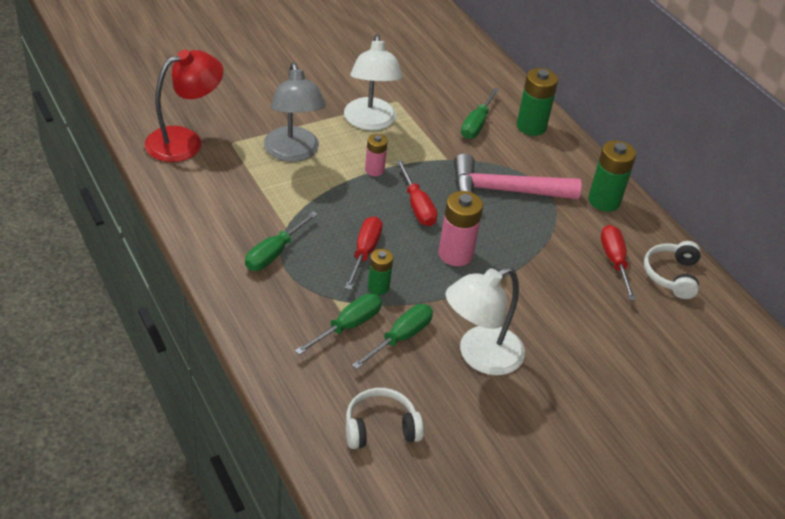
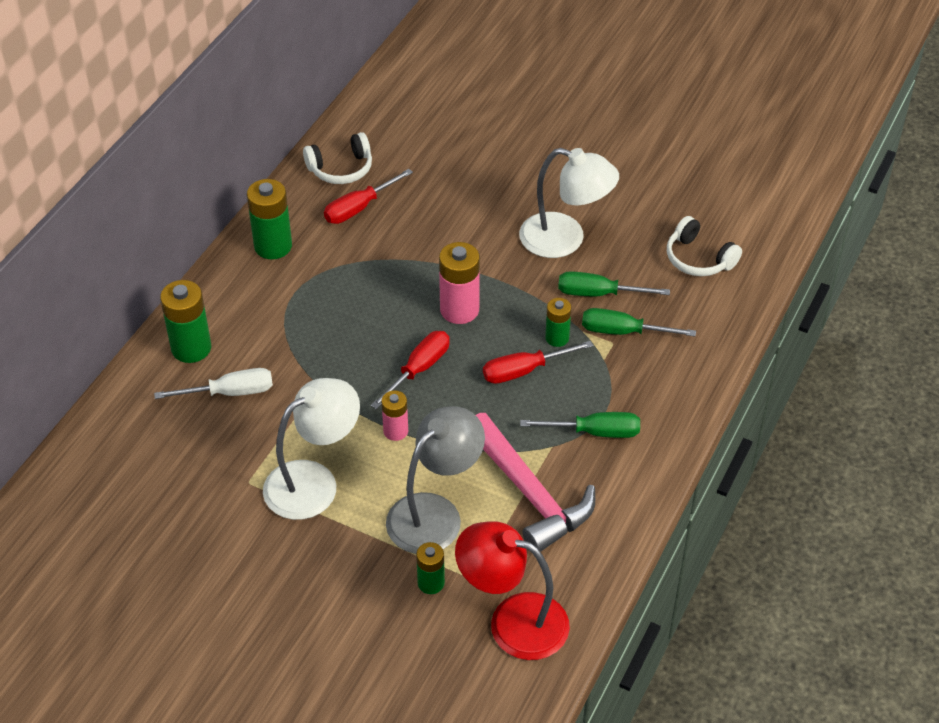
camera: 120 degrees left, 5 degrees up
pink hammer [454,153,581,199] -> pink hammer moved to [476,413,595,552]
green screwdriver [461,88,499,139] -> white screwdriver [154,368,273,399]
none -> green battery [416,542,445,594]

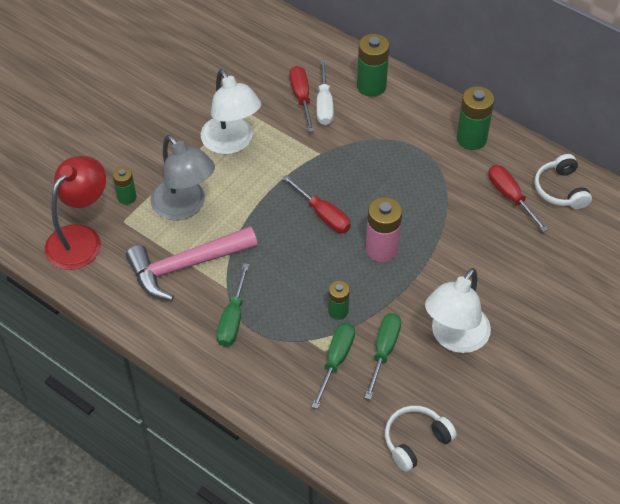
camera: 100 degrees right, 5 degrees up
pink battery [381,390,408,441] -> none
red screwdriver [483,341,593,384] -> red screwdriver moved to [289,66,315,132]

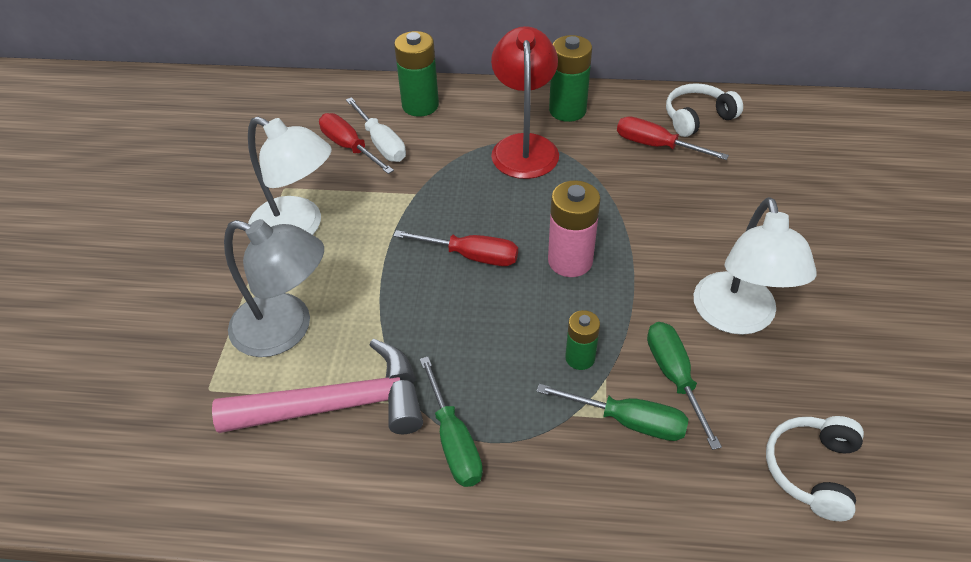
camera: 30 degrees left, 5 degrees down
red lamp [45,156,106,270] -> red lamp moved to [491,26,559,179]
green battery [113,166,136,205] -> none
pink hammer [126,226,257,301] -> pink hammer turned 135 degrees counterclockwise [212,339,423,434]
green screwdriver [312,323,355,409] -> green screwdriver turned 120 degrees clockwise [536,384,689,441]
white headphones [534,154,592,209] -> white headphones turned 105 degrees clockwise [666,83,743,137]

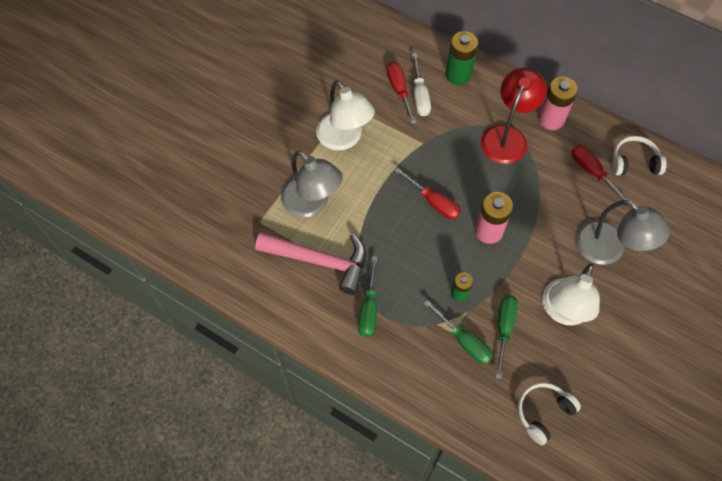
camera: 25 degrees right, 15 degrees up
green battery [549,35,592,122] -> pink battery [538,77,578,130]
none -> grey lamp [576,200,670,265]

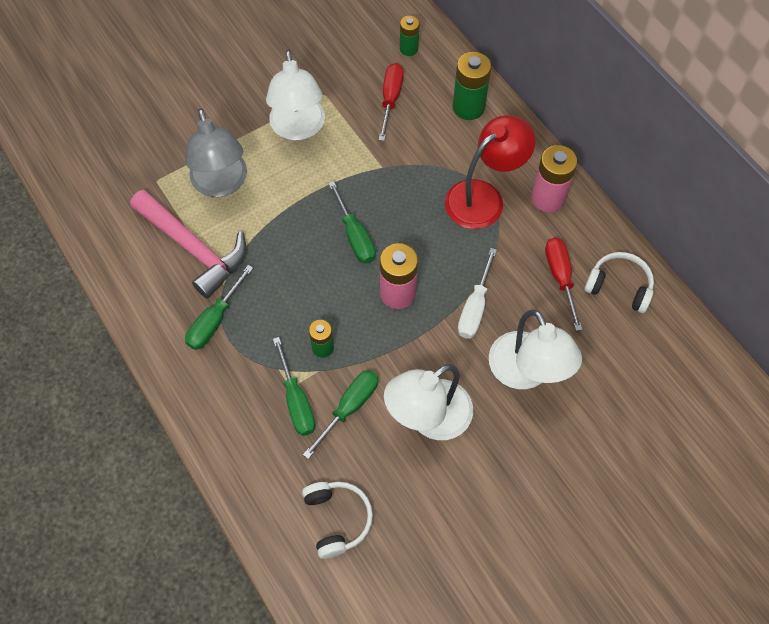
camera: 25 degrees right, 0 degrees up
red screwdriver [395,168,461,220] -> green screwdriver [328,181,375,264]
white screwdriver [412,53,431,116] -> white screwdriver moved to [458,248,497,339]
white headphones [518,382,581,445] -> white headphones turned 90 degrees clockwise [302,482,373,559]
grey lamp [576,200,670,265] -> white lamp [489,310,582,389]
none -> green battery [400,16,419,56]

